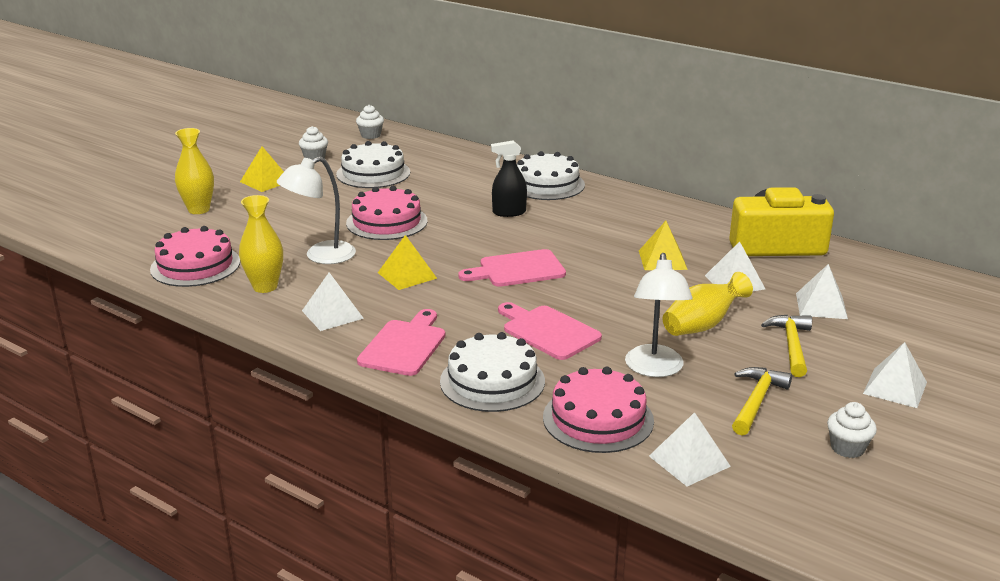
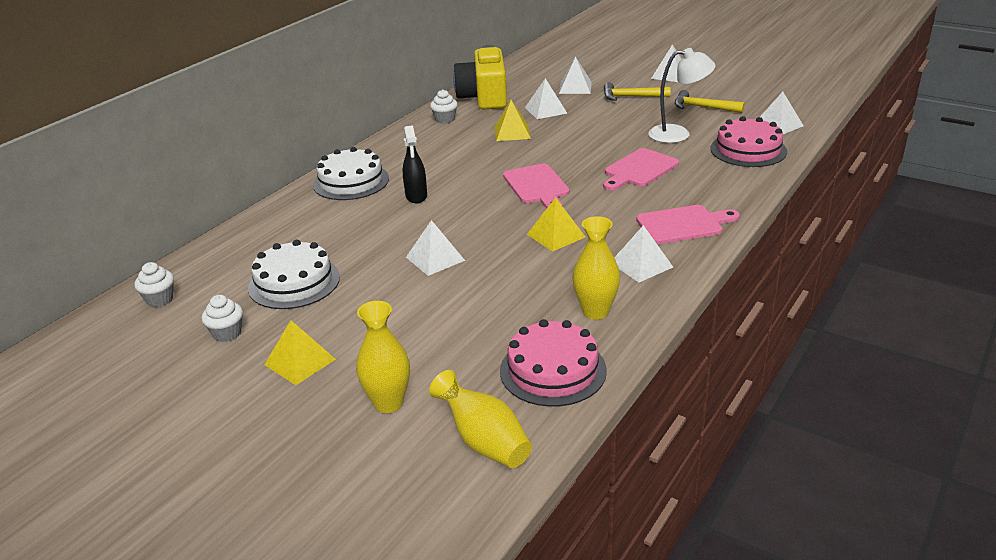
camera: 90 degrees left, 5 degrees up
white lamp [276,157,356,264] -> none
pink cake [346,186,427,240] -> white pyramid [406,220,465,276]
pink cutting board [357,309,445,376] -> pink cutting board turned 150 degrees clockwise [636,205,740,244]
white cake [440,332,545,412] -> none
yellow vase [663,272,753,336] -> yellow vase moved to [429,370,532,468]
white cupcake [827,402,877,458] -> white cupcake moved to [430,90,458,124]

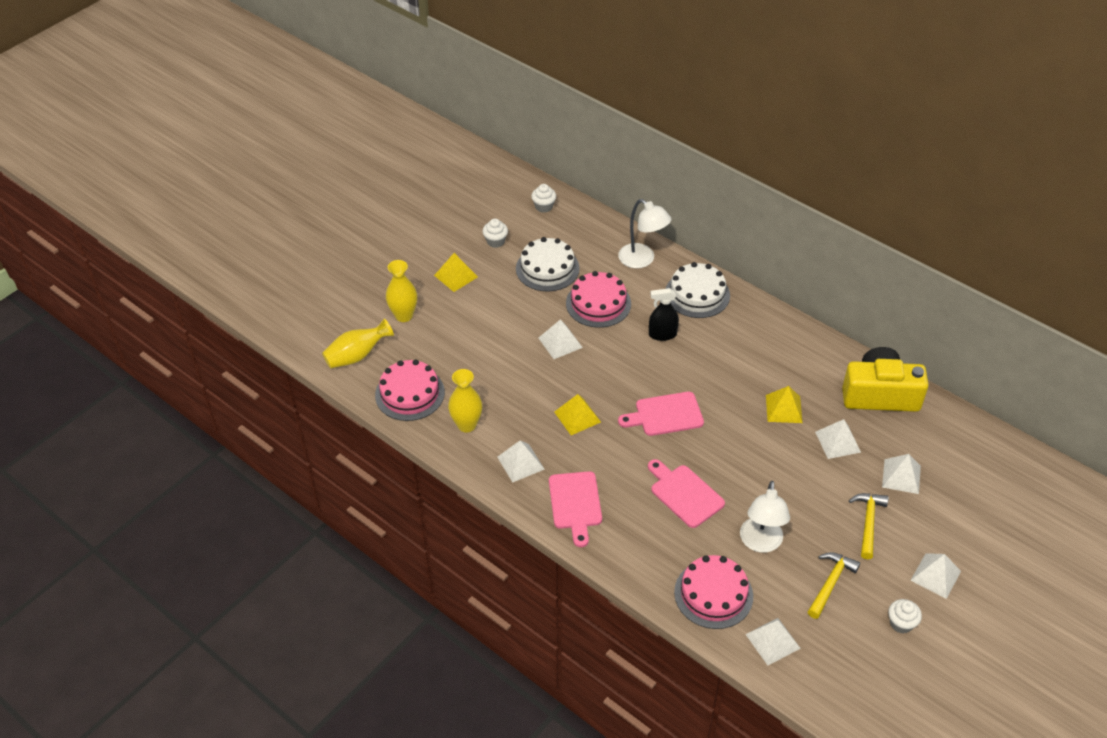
camera: 95 degrees right, 15 degrees up
white cupcake [430,90,458,124] -> white cupcake moved to [888,599,922,634]
none -> pink cake [566,271,631,328]
none -> white lamp [618,199,672,268]

